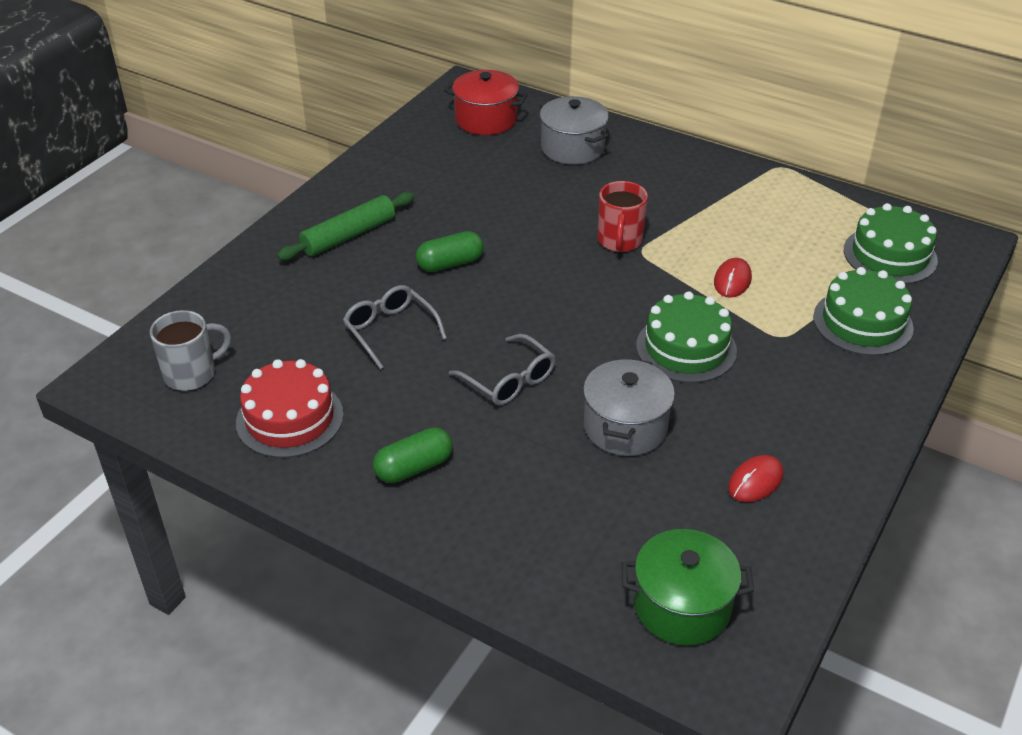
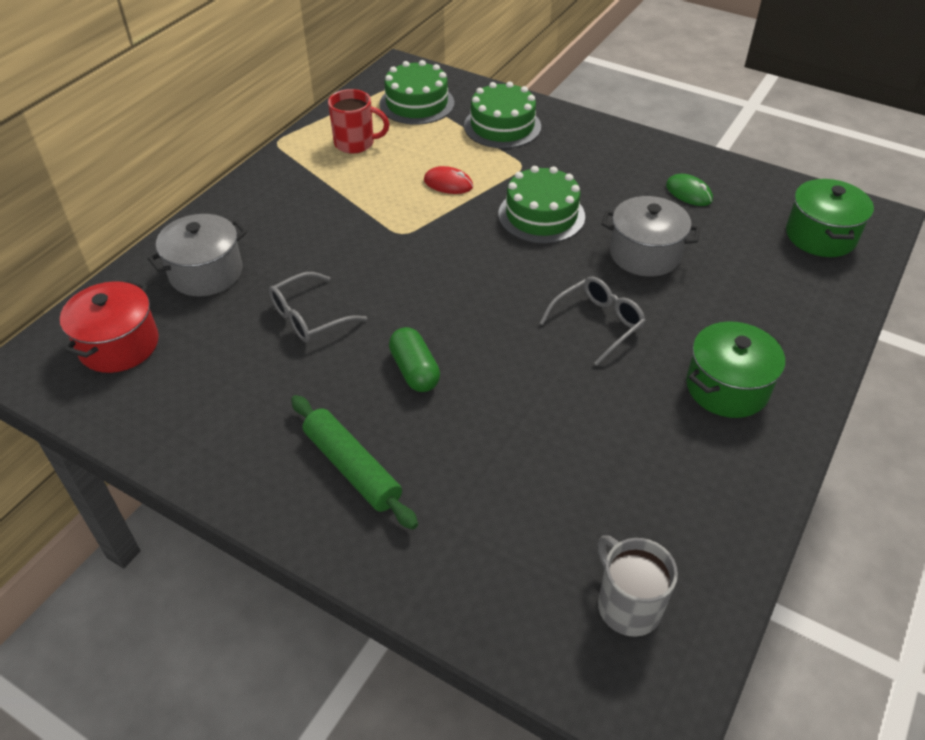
camera: 90 degrees left, 5 degrees up
red cake [236,359,344,458] -> none
grey glasses [343,285,447,369] -> grey glasses moved to [269,272,367,342]
green capsule [373,427,452,483] -> green pot [686,321,785,418]
red mug [598,181,648,252] -> red mug moved to [328,89,389,154]
red mouse [728,455,783,502] -> green mouse [666,174,713,206]

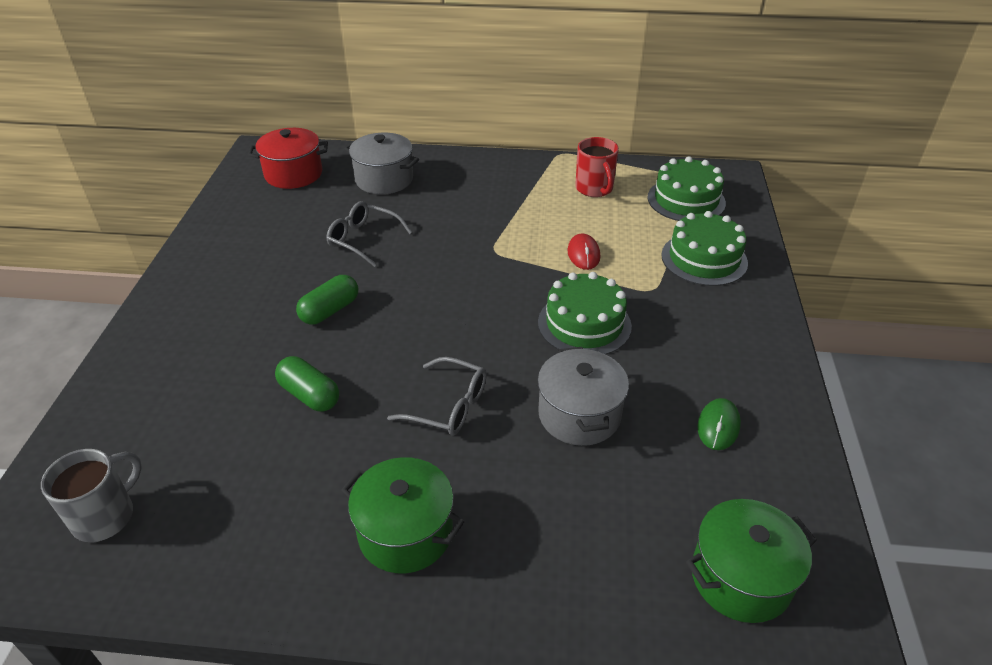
camera: 65 degrees right, 5 degrees down
green rolling pin [291,395,418,530] -> none
none -> green capsule [275,356,339,412]

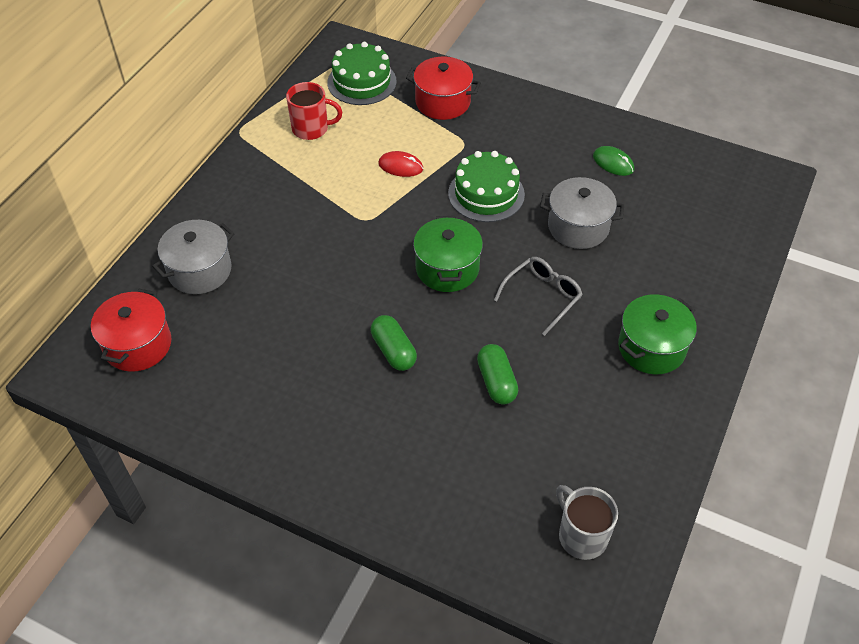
camera: 70 degrees left, 10 degrees up
green capsule [275,356,339,412] -> green capsule turned 75 degrees counterclockwise [477,344,518,405]
grey glasses [326,201,412,267] -> none
green cake [661,211,748,286] -> red pot [406,57,481,120]
green pot [686,499,817,623] -> green pot moved to [413,216,483,292]

